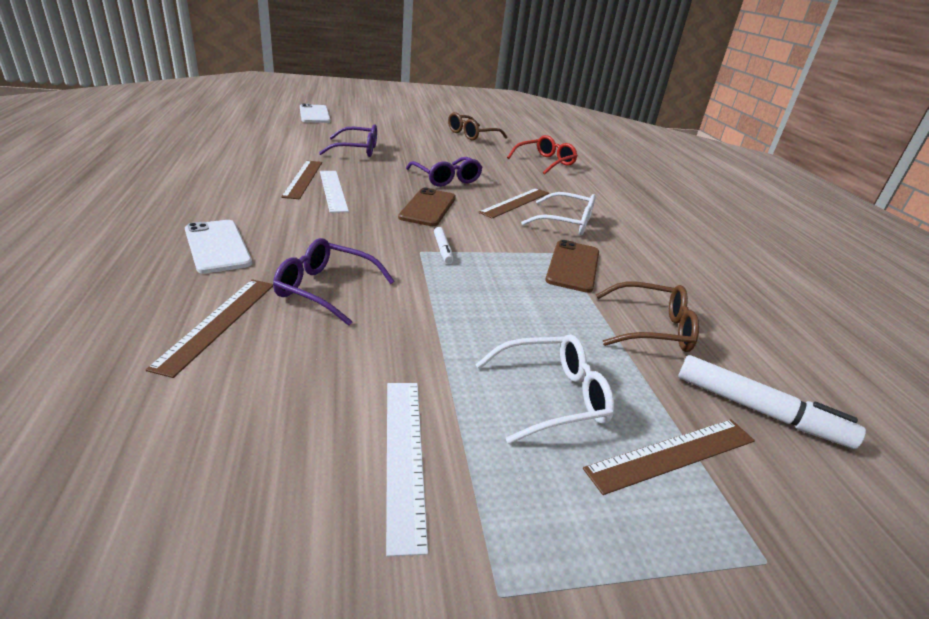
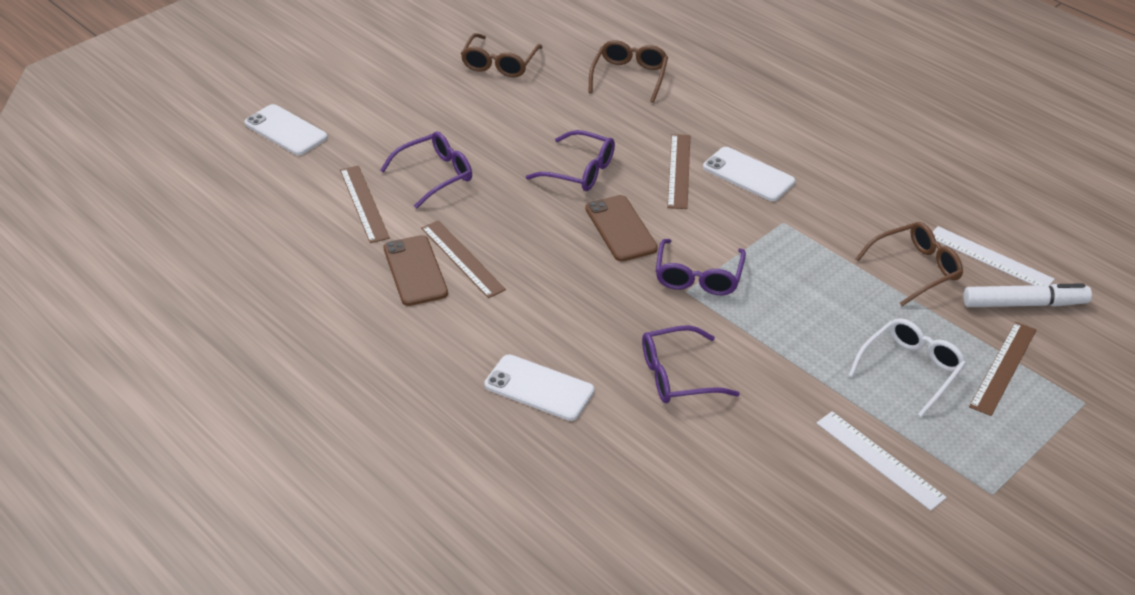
camera: 30 degrees left, 10 degrees up
brown ruler [146,279,273,378] -> brown ruler moved to [340,165,390,243]
white ruler [320,171,349,213] -> white ruler moved to [933,226,1055,286]
white marker [434,227,453,264] -> purple glasses [656,239,746,295]
red glasses [507,135,578,175] -> brown glasses [588,40,668,103]
white glasses [521,192,596,235] -> white phone [703,147,795,201]
brown phone [545,240,599,293] -> brown phone moved to [384,235,448,306]

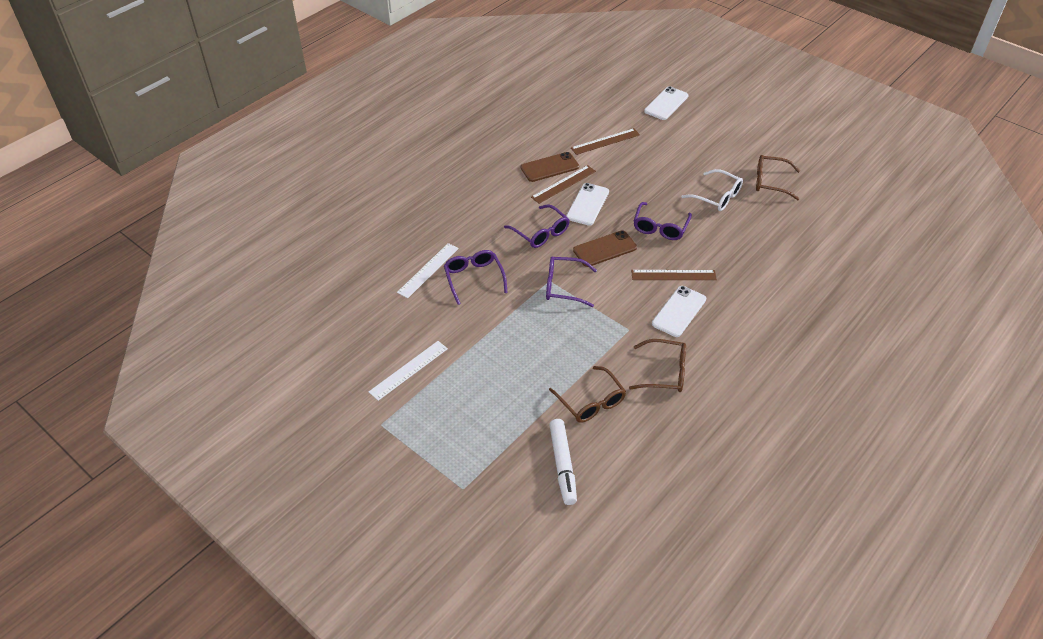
camera: 85 degrees right, 5 degrees up
purple glasses [380,131,472,209] -> purple glasses moved to [504,204,570,248]
white phone [484,354,594,421] -> white phone moved to [566,183,609,226]
brown glasses [588,40,668,103] -> brown glasses moved to [629,339,686,392]
white glasses [849,318,967,418] -> white glasses moved to [681,169,743,211]
white ruler [933,226,1055,286] -> white ruler moved to [397,243,459,298]
brown ruler [969,322,1036,416] -> none

